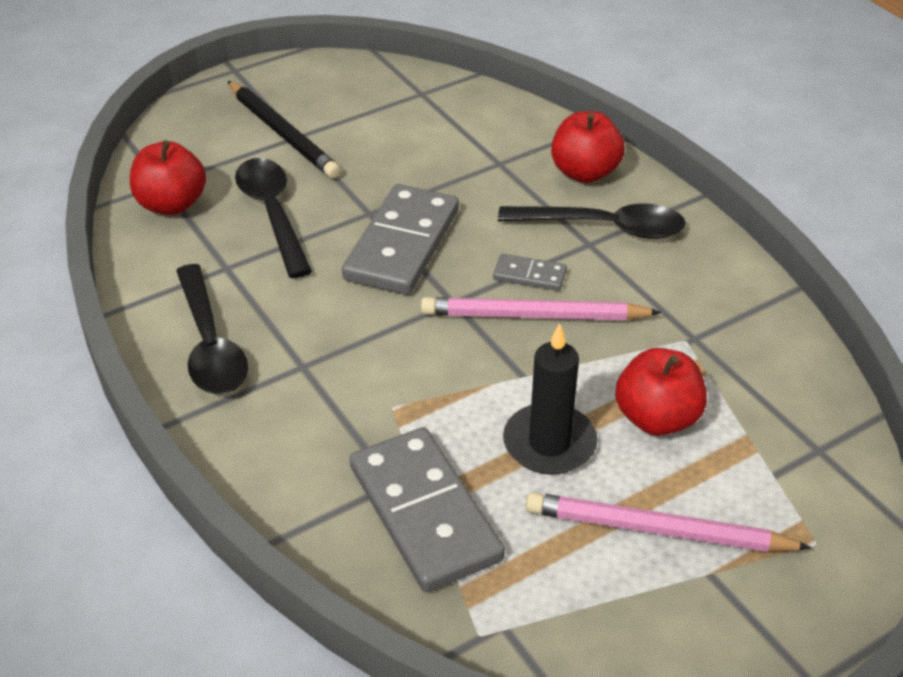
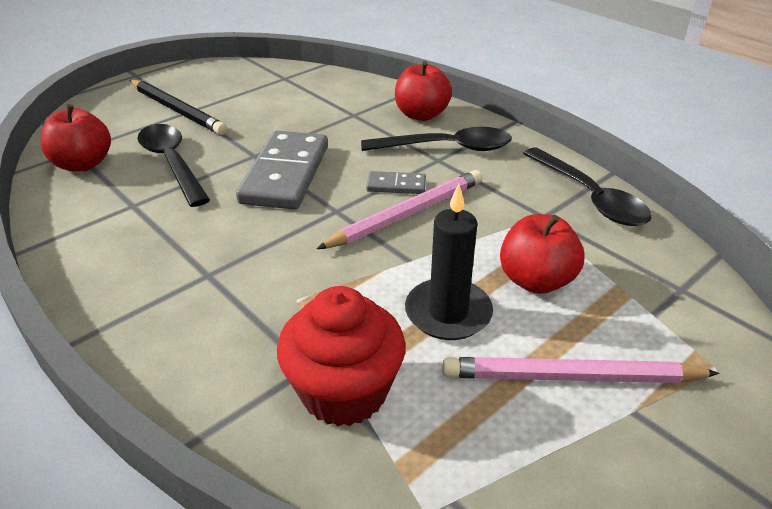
camera: 10 degrees left, 5 degrees down
black spoon [176,264,248,394] -> black spoon moved to [523,147,652,226]
grey domino [350,427,505,592] -> red cupcake [277,286,406,427]
pink pencil [421,297,661,320] -> pink pencil turned 150 degrees clockwise [317,170,483,249]

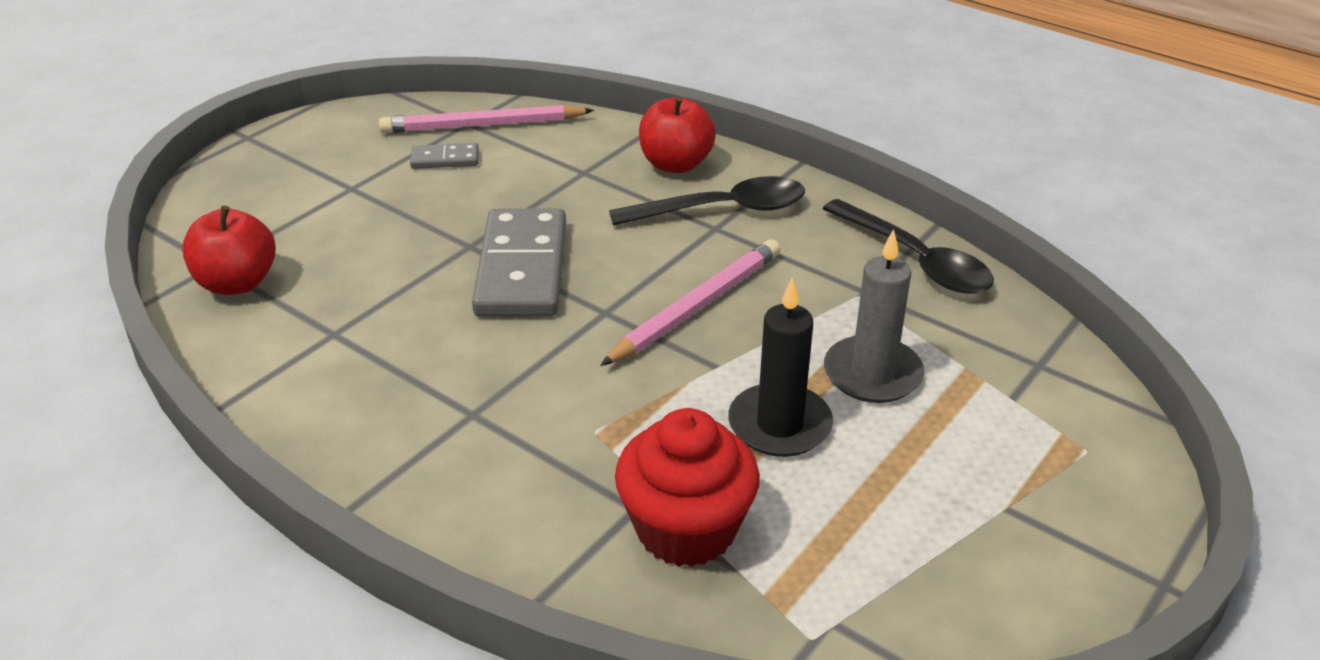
camera: 10 degrees left, 0 degrees up
black pencil [130,80,227,135] -> none
black spoon [137,124,210,207] -> none
grey domino [366,171,426,194] -> grey domino moved to [410,143,479,169]
pink pencil [442,357,720,383] -> pink pencil moved to [379,105,594,133]
red apple [500,214,584,294] -> grey candle [824,229,925,403]

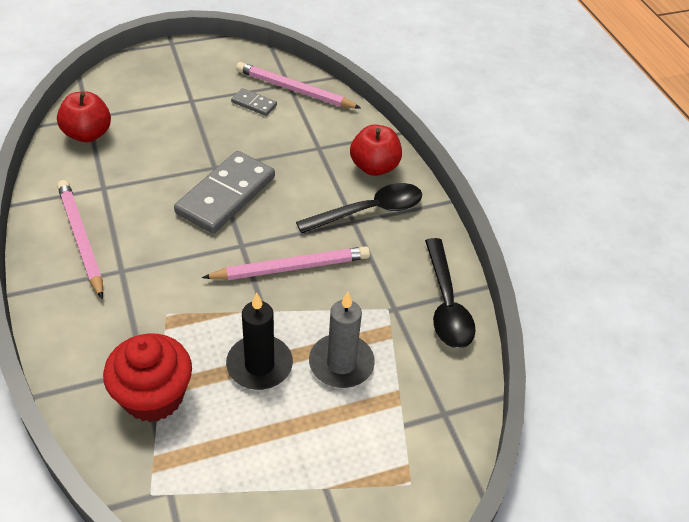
camera: 30 degrees right, 10 degrees up
black spoon [609,176,805,226] -> black spoon turned 45 degrees counterclockwise [296,183,422,234]
none -> pink pencil [57,180,103,299]

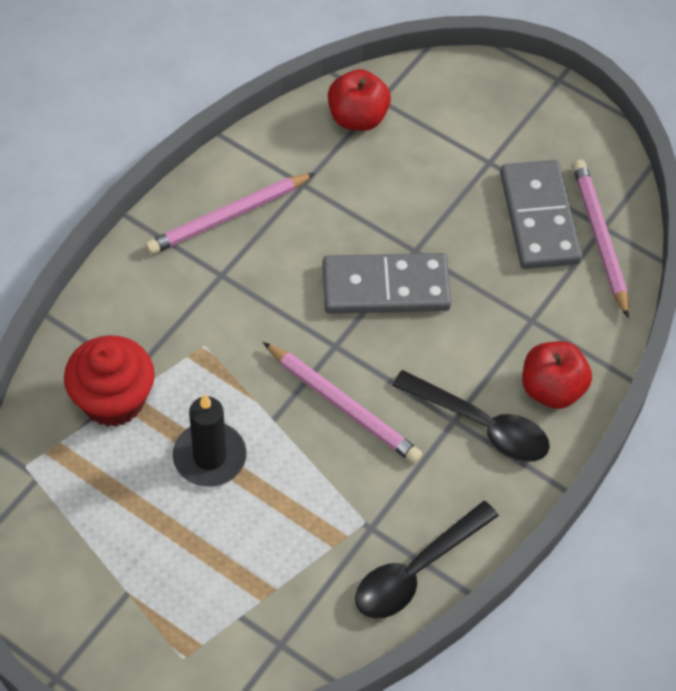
camera: 55 degrees right, 10 degrees up
pink pencil [57,180,103,299] -> pink pencil turned 150 degrees counterclockwise [145,173,315,255]
grey domino [231,88,277,116] -> grey domino [500,160,582,269], size x2.15
grey candle [309,292,375,388] -> none

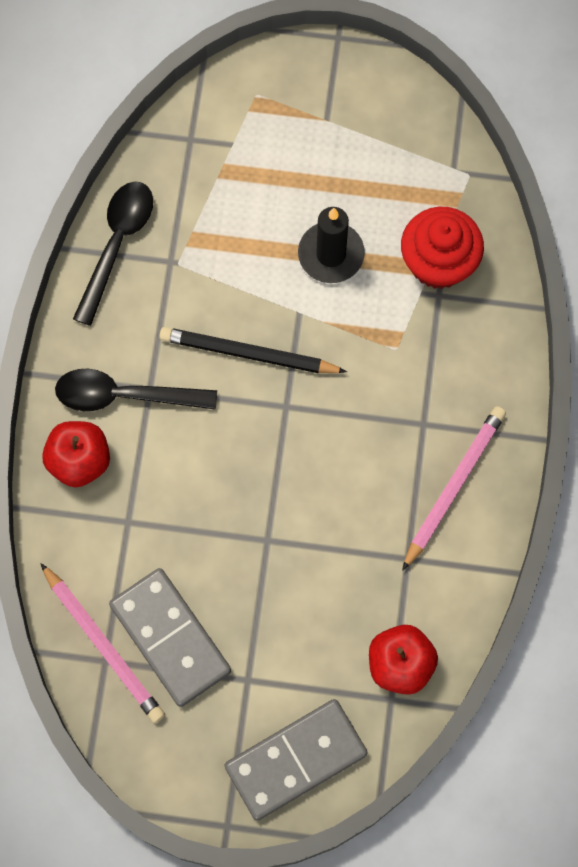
camera: 155 degrees right, 15 degrees up
pink pencil [263,342,422,464] -> black pencil [159,327,347,373]
grey domino [323,253,451,314] -> grey domino moved to [224,699,368,821]

